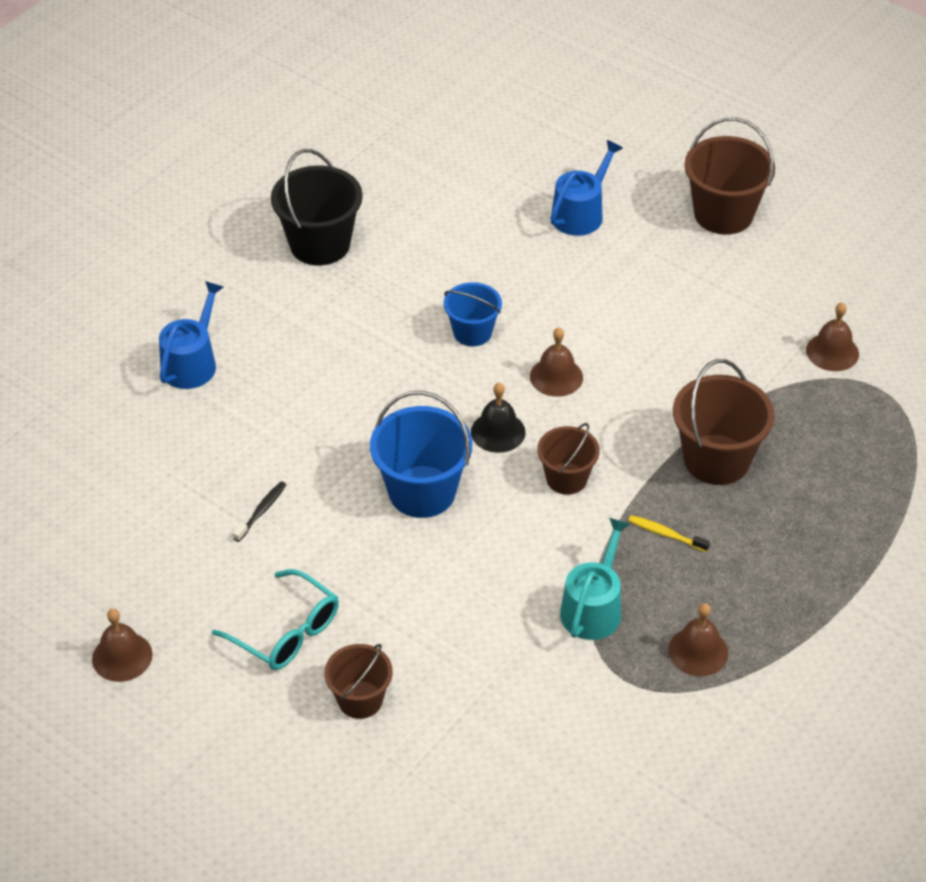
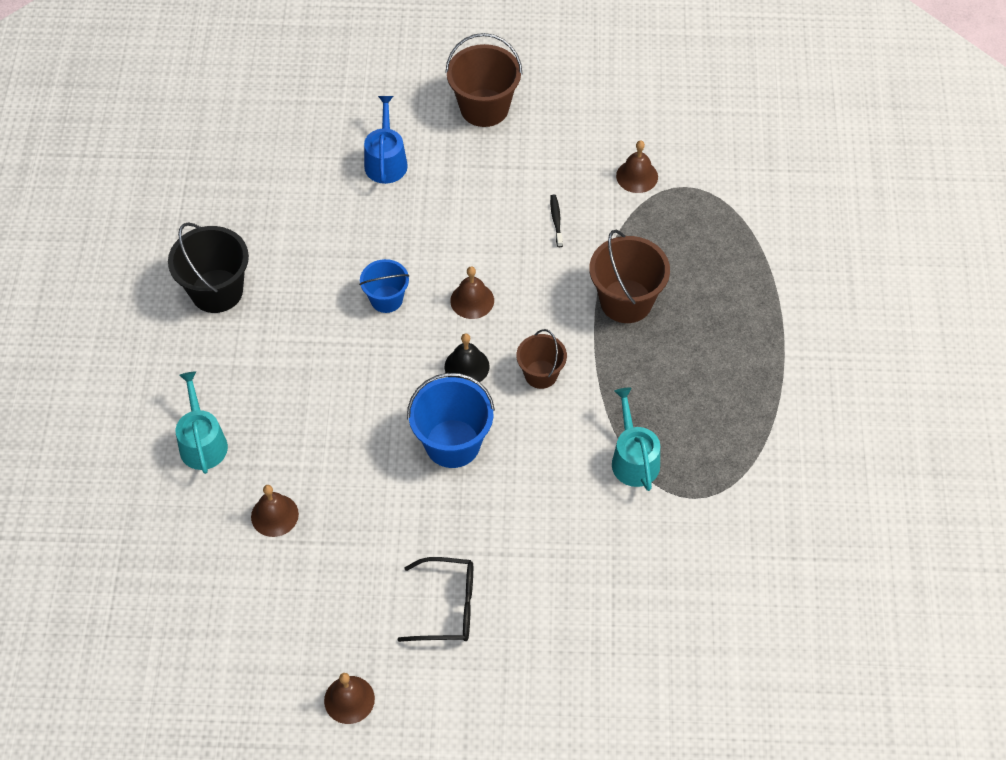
camera: 35 degrees left, 10 degrees up
blue watering can [159,281,223,389] -> turquoise watering can [176,371,228,474]
turquoise glasses [212,569,339,670] -> black glasses [398,557,473,642]
black toothbrush [233,482,286,542] -> black toothbrush moved to [550,195,563,247]
brown bucket [324,644,393,719] -> none
yellow toothbrush [628,515,710,552] -> none
brown bell [668,603,728,676] -> brown bell moved to [251,485,299,537]

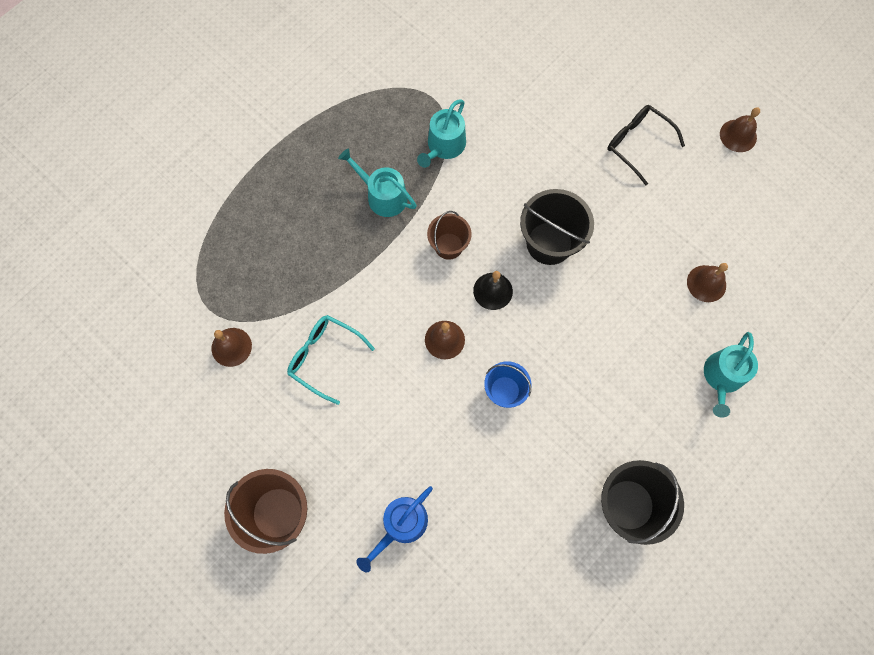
camera: 140 degrees left, 15 degrees up
blue bucket [407,373,495,468] -> black bucket [520,189,594,265]
black toothbrush [550,195,563,247] -> turquoise glasses [287,315,375,405]
brown bucket [589,230,670,323] -> none
none -> turquoise watering can [338,148,417,217]

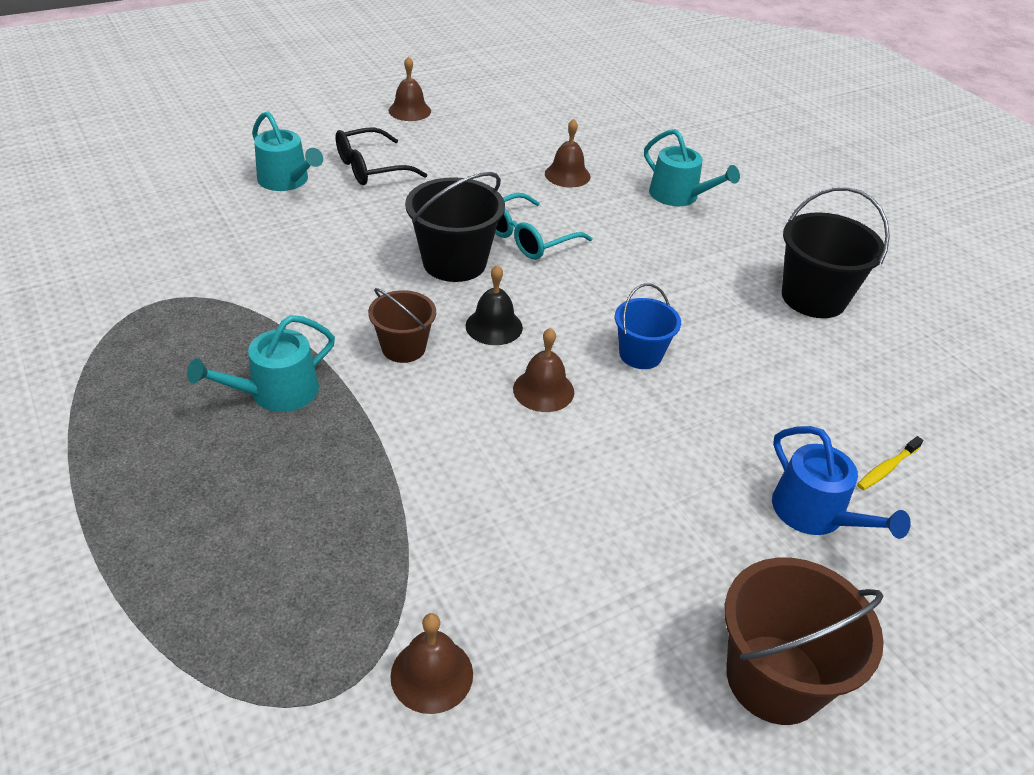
camera: 75 degrees left, 30 degrees down
turquoise glasses [287,315,375,405] -> turquoise glasses moved to [495,193,592,260]
turquoise watering can [417,99,466,168] -> turquoise watering can moved to [252,111,323,191]
none -> yellow toothbrush [857,436,924,490]

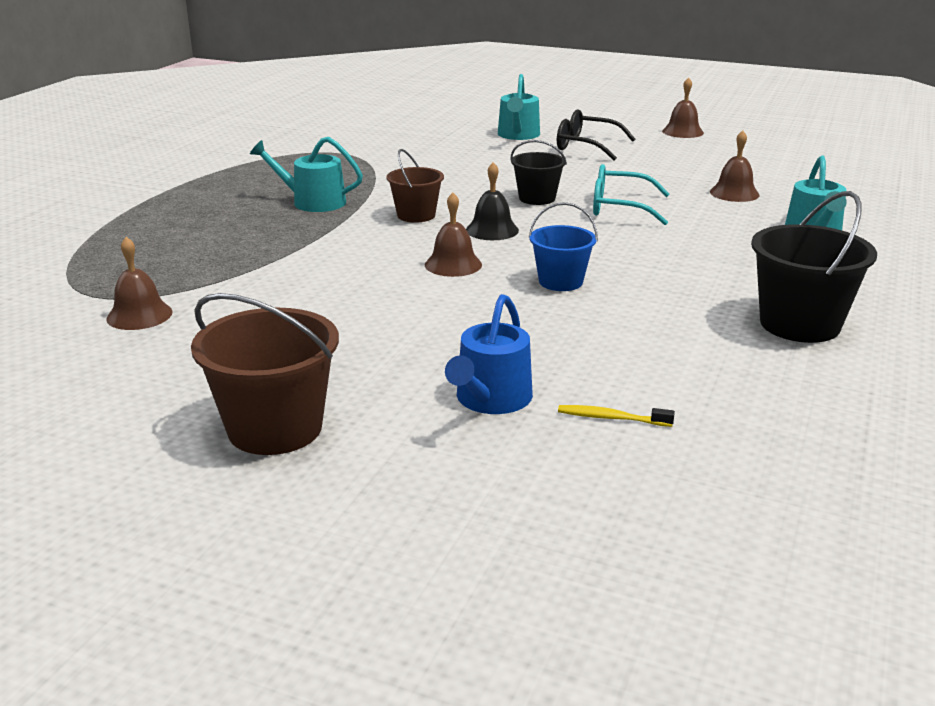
camera: 55 degrees right, 15 degrees down
black bucket [405,172,505,282] -> black bucket [511,140,567,205], size x0.62

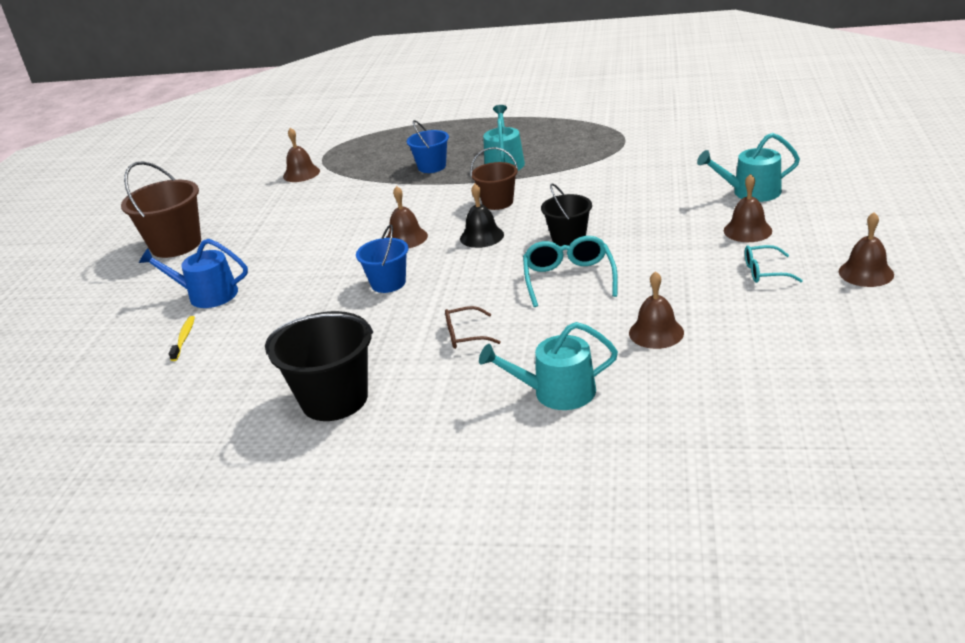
camera: 80 degrees right, 5 degrees up
black glasses [557,109,635,160] -> brown bell [724,174,772,242]
none -> blue bucket [407,120,449,173]
none -> brown glasses [445,306,501,349]
none -> turquoise glasses [745,245,803,283]

